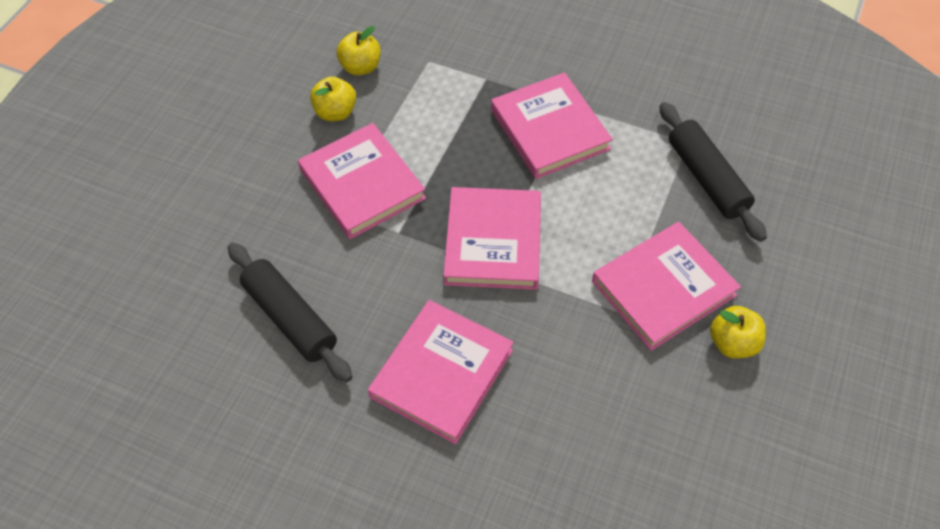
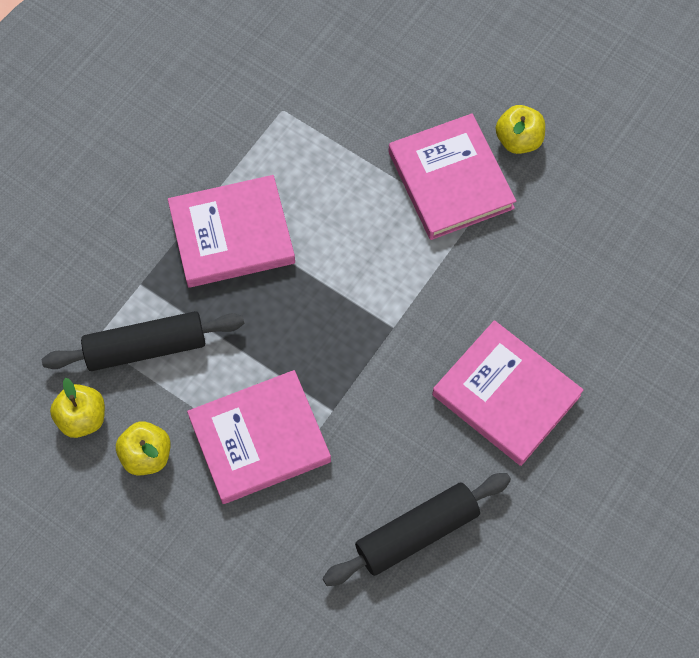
camera: 80 degrees left, 10 degrees up
pink book [443,187,541,290] -> none
black rolling pin [660,102,767,242] -> black rolling pin moved to [42,311,244,371]

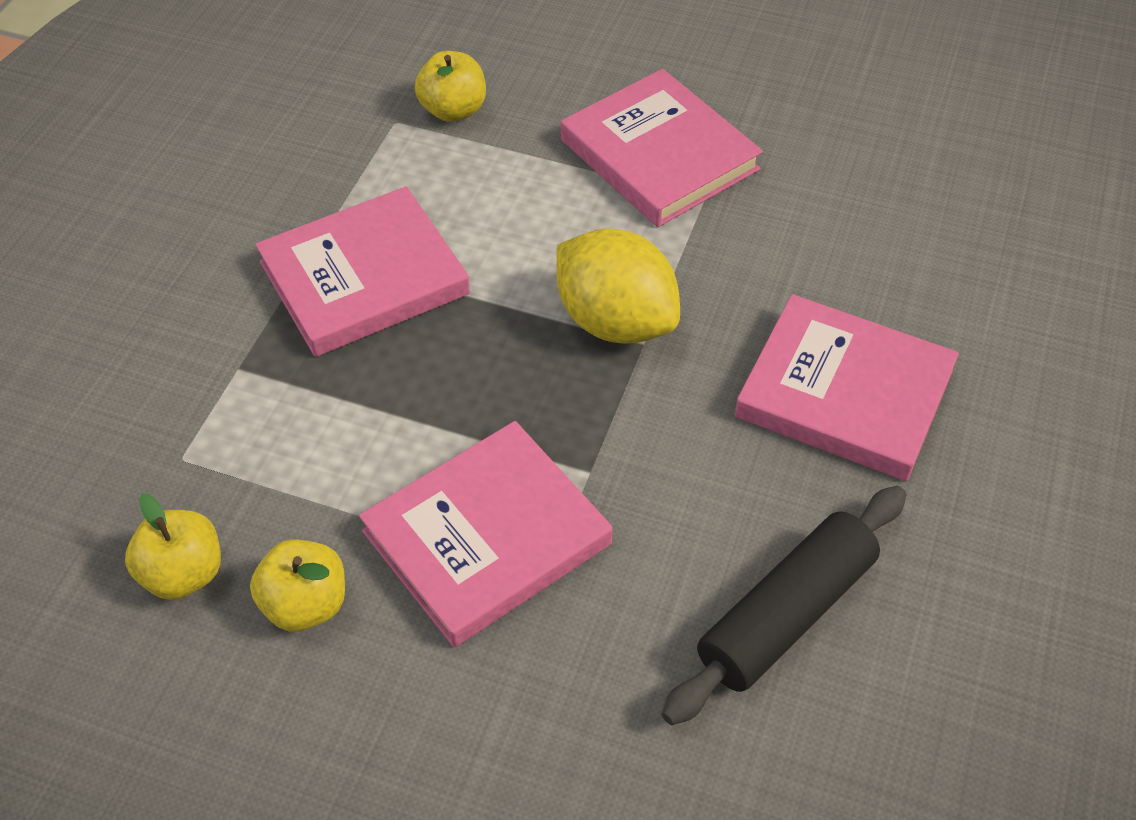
camera: 15 degrees left, 15 degrees down
black rolling pin [42,311,244,371] -> none
yellow apple [496,105,545,154] -> yellow apple moved to [415,51,486,122]
none -> yellow lemon [557,228,680,344]

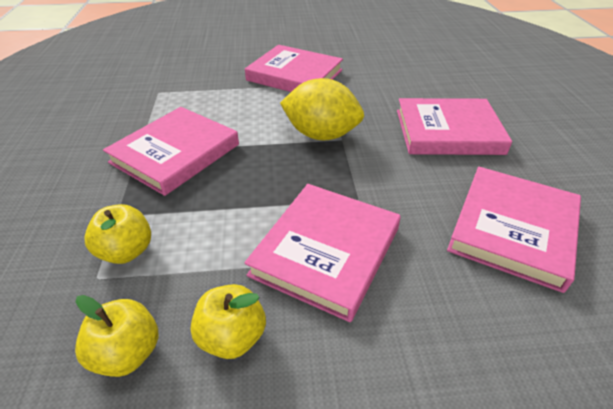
camera: 25 degrees left, 10 degrees down
yellow apple [415,51,486,122] -> yellow apple moved to [84,204,151,264]
black rolling pin [662,486,906,725] -> pink book [447,167,581,293]

